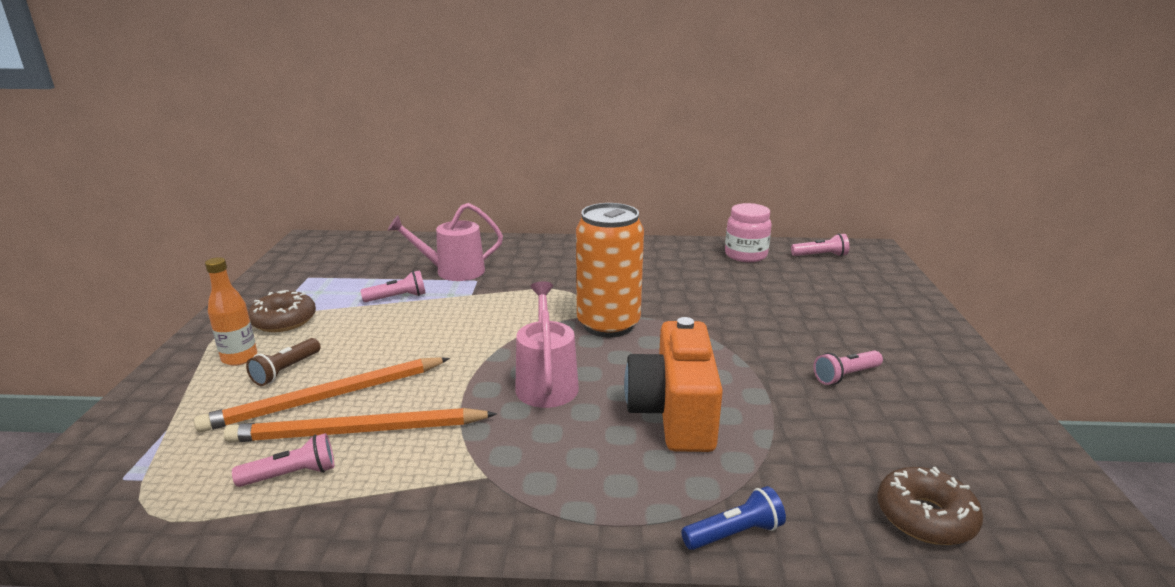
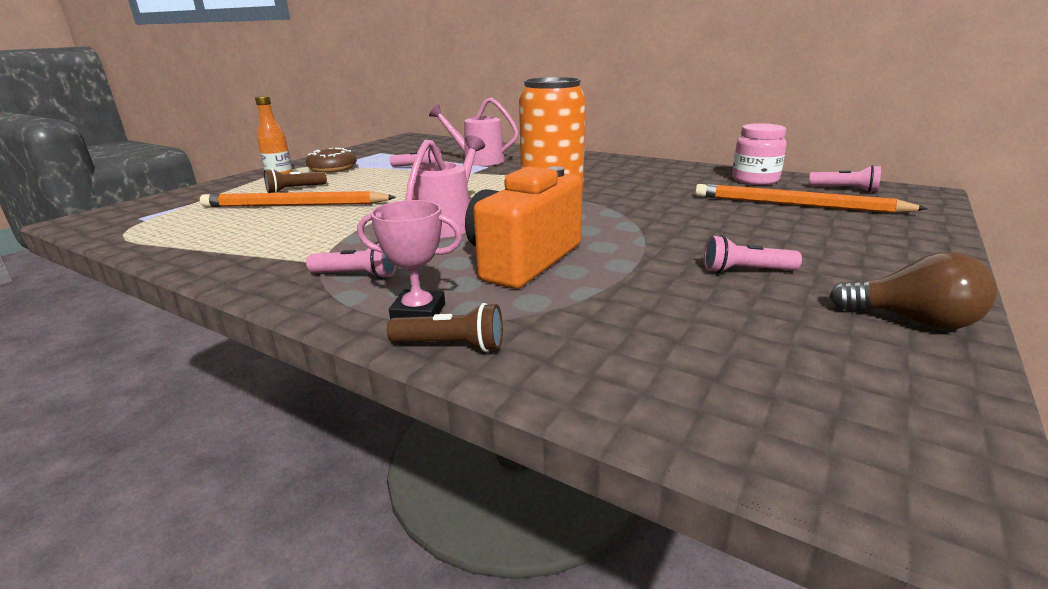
camera: 30 degrees right, 0 degrees up
orange pencil [224,408,497,442] -> orange pencil moved to [695,184,928,213]
pink flashlight [232,433,334,487] -> pink flashlight moved to [306,241,397,279]
blue flashlight [681,486,786,550] -> brown flashlight [387,303,503,352]
brown donut [877,467,983,545] -> none
none -> pink trophy [357,200,462,319]
none -> brown light bulb [829,252,997,330]

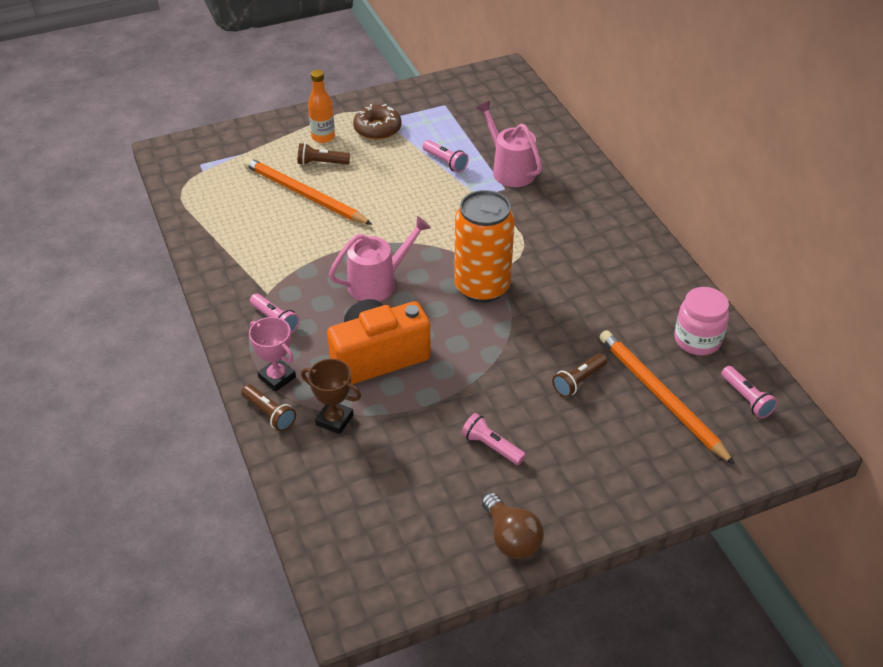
camera: 35 degrees right, 20 degrees up
none -> brown trophy [301,359,361,434]
none -> brown flashlight [552,353,607,397]

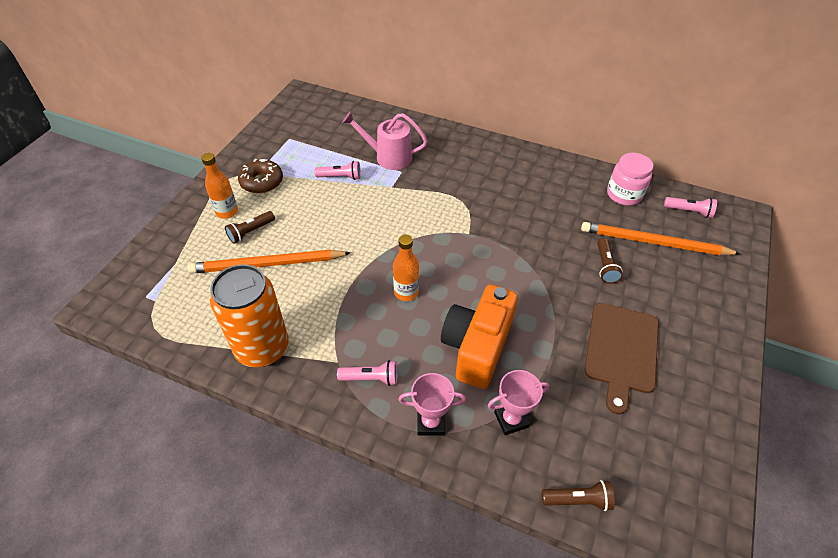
camera: 45 degrees left, 5 degrees up
brown flashlight [241,385,296,431] -> brown flashlight moved to [542,480,615,511]
brown trophy [301,359,361,434] -> pink trophy [488,370,549,435]
pink watering can [329,216,431,301] -> orange bottle [393,235,419,301]
orange can [454,190,515,303] -> orange can moved to [210,264,289,367]
pink flashlight [461,413,526,465] -> brown cutting board [585,303,659,415]
brown light bulb [482,493,544,559] -> none

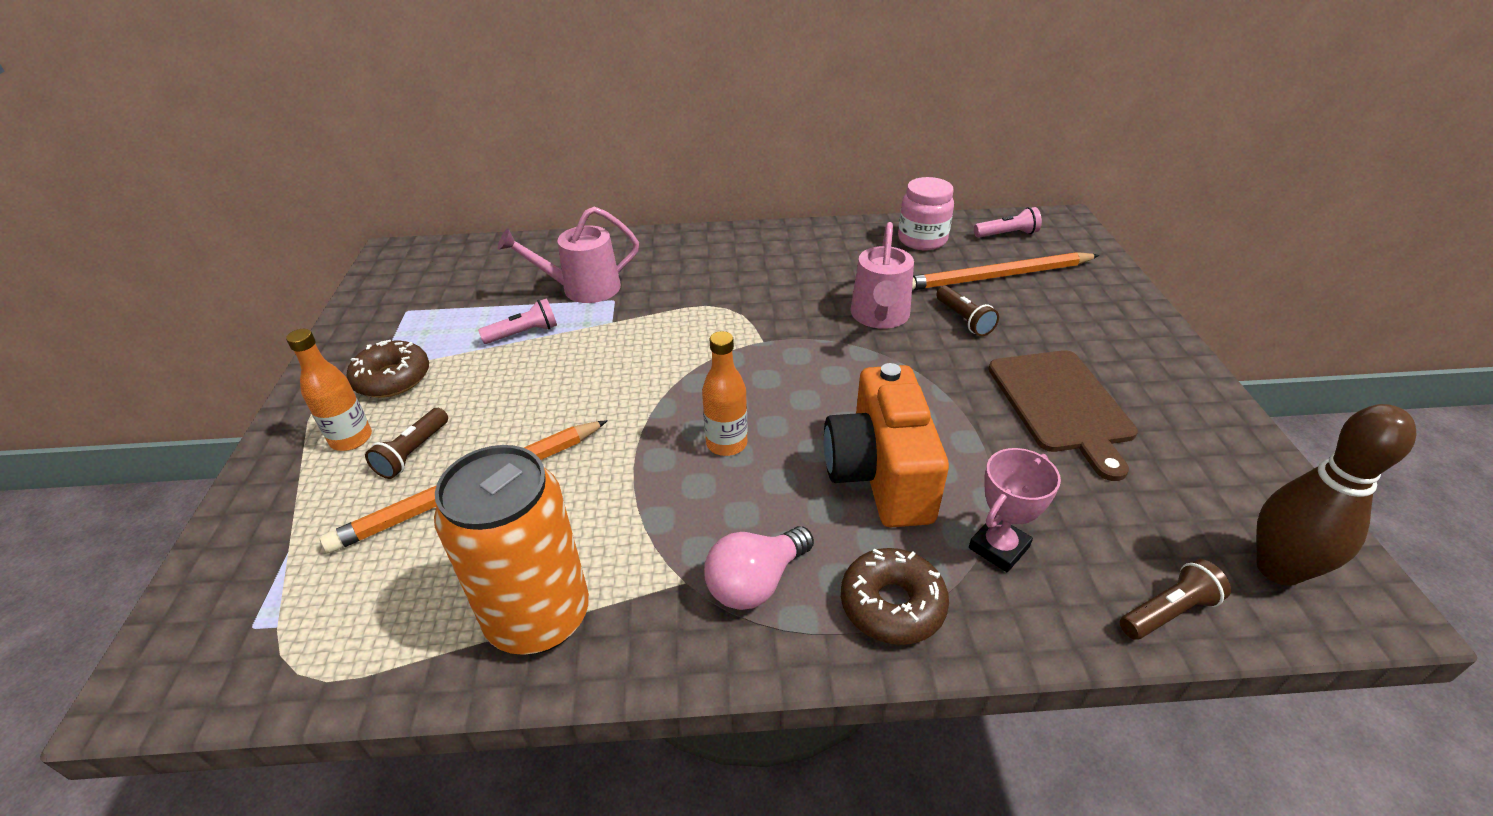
camera: 25 degrees left, 10 degrees down
pink flashlight [337,360,398,386] -> pink light bulb [704,526,814,610]
pink trophy [398,373,466,435] -> brown donut [841,548,949,645]
none -> pink watering can [850,222,914,329]
none -> brown bowling pin [1256,404,1416,586]

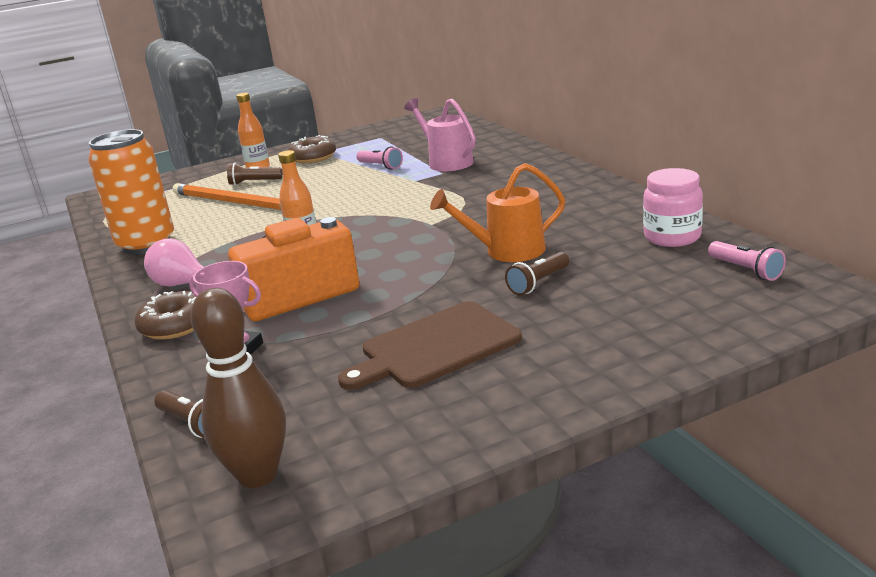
camera: 70 degrees right, 15 degrees down
pink watering can [850,222,914,329] -> orange watering can [430,163,565,262]
orange pencil [912,252,1100,290] -> none

